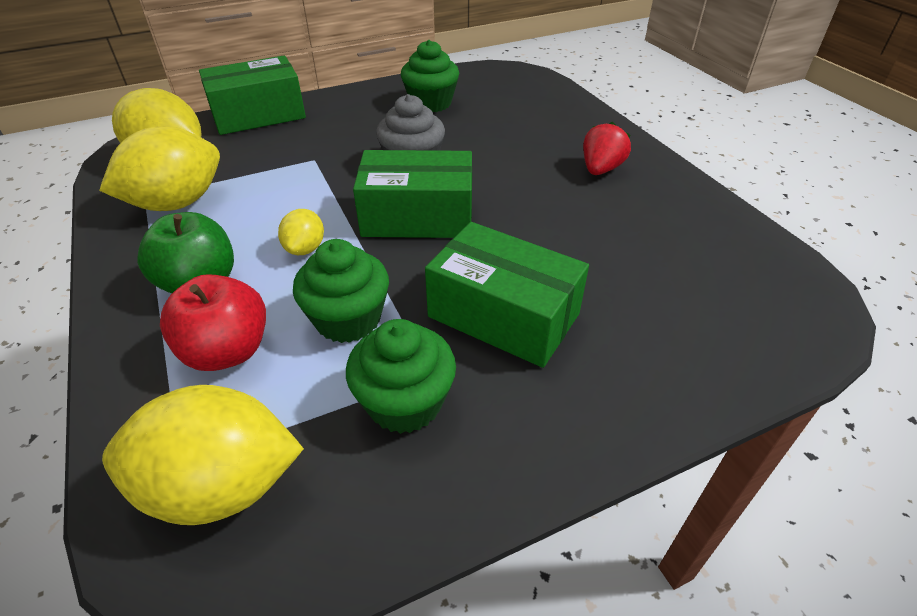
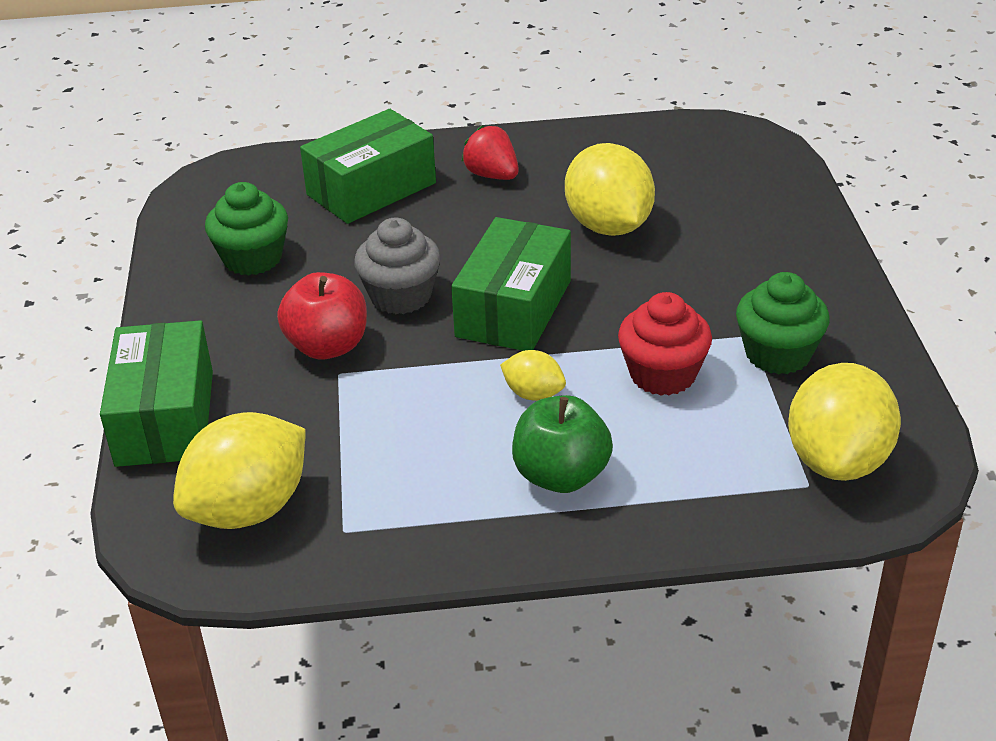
camera: 70 degrees left, 5 degrees down
yellow lemon [99,126,220,211] -> yellow lemon moved to [565,143,655,236]
red apple [160,274,266,371] -> red apple moved to [277,272,367,360]
green cupcake [293,239,389,343] -> red cupcake [618,292,712,396]
green box [425,222,589,368] -> green box moved to [300,109,436,224]

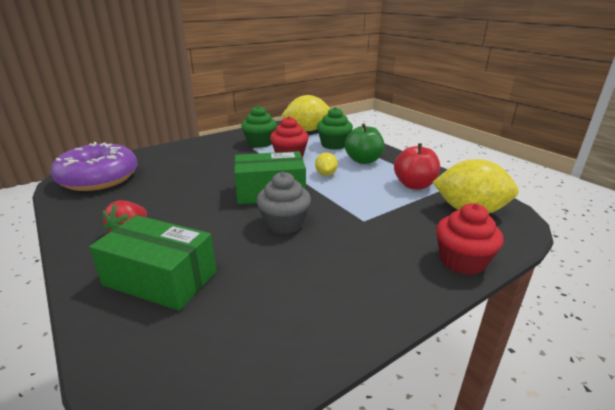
camera: 120 degrees left, 10 degrees down
green box [100,320,213,467] -> red cupcake [436,203,504,275]
green cupcake [205,182,288,276] -> green cupcake moved to [317,107,353,150]
red apple [277,272,367,360] -> red apple moved to [394,143,440,189]
yellow lemon [565,143,655,236] -> none
none -> purple donut [51,142,138,191]

